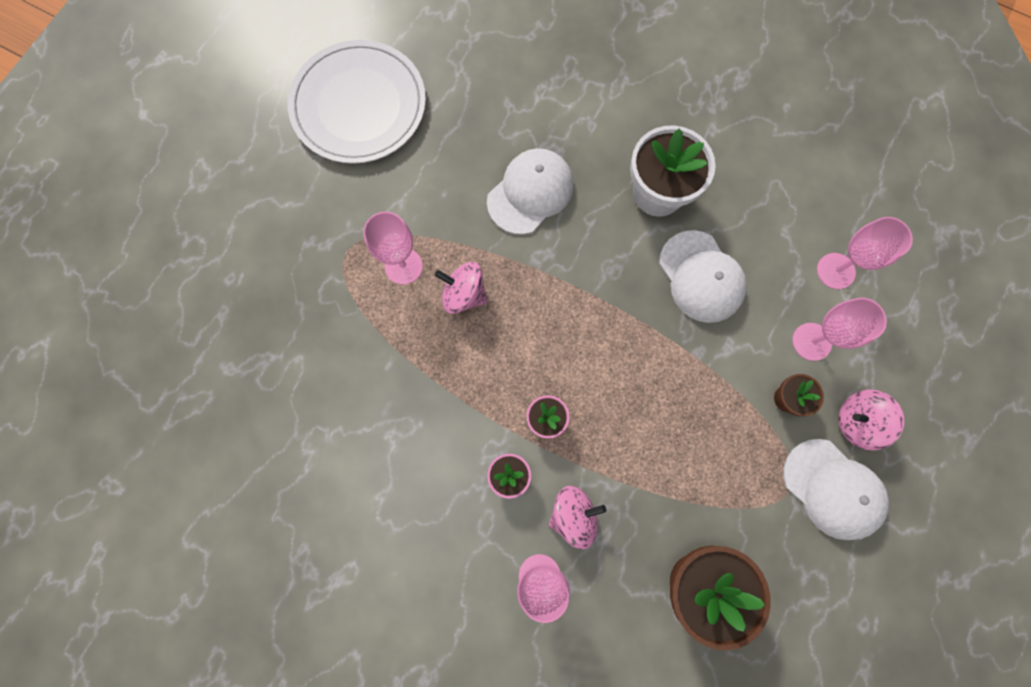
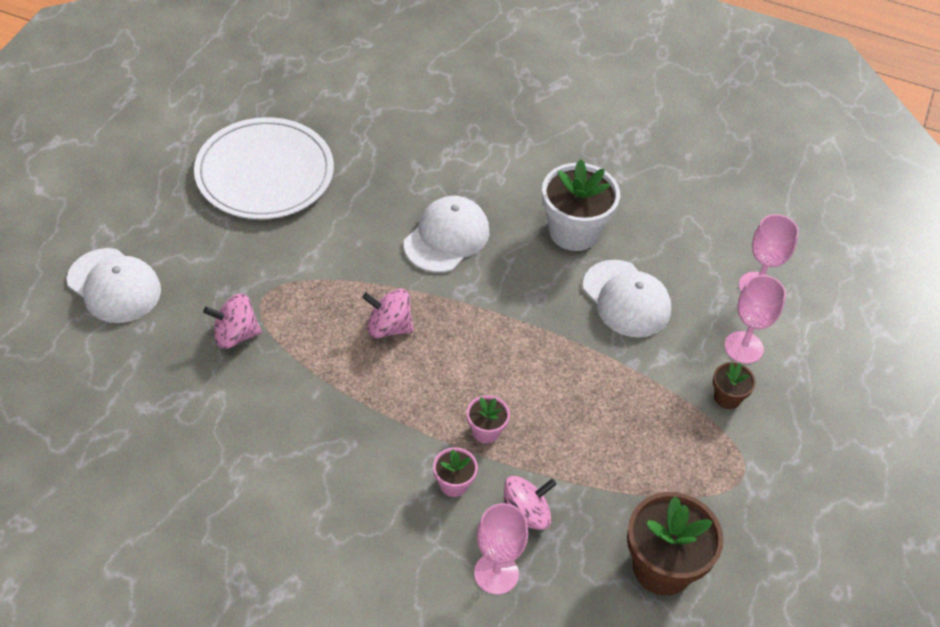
camera: 10 degrees left, 25 degrees down
pink goblet [363,211,423,285] -> none
white cap [783,439,889,540] -> white cap moved to [67,248,161,323]
pink spinning top [839,390,904,450] -> pink spinning top moved to [203,294,262,349]

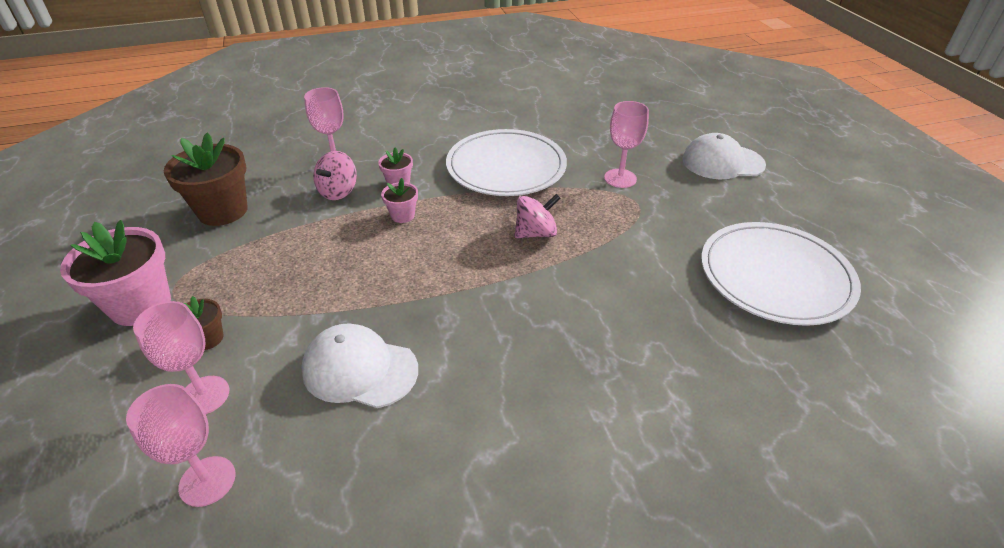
camera: 145 degrees right, 10 degrees down
pink spinning top [203,294,262,349] -> pink goblet [604,101,649,188]
white cap [404,196,489,273] -> none
white flower pot [542,159,620,251] -> none
none -> pink flower pot [60,220,171,326]
none -> white plate [446,129,567,196]

